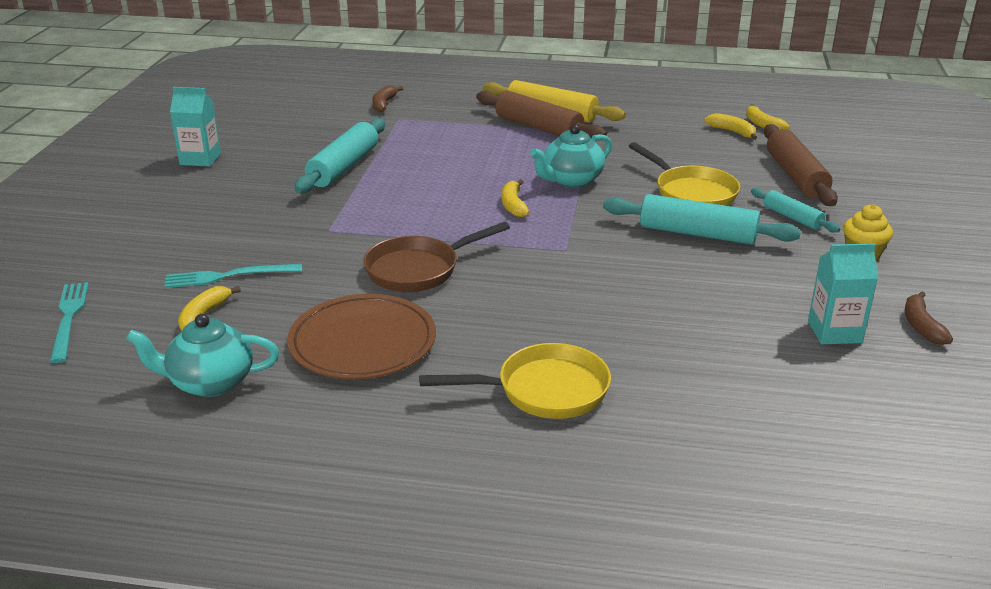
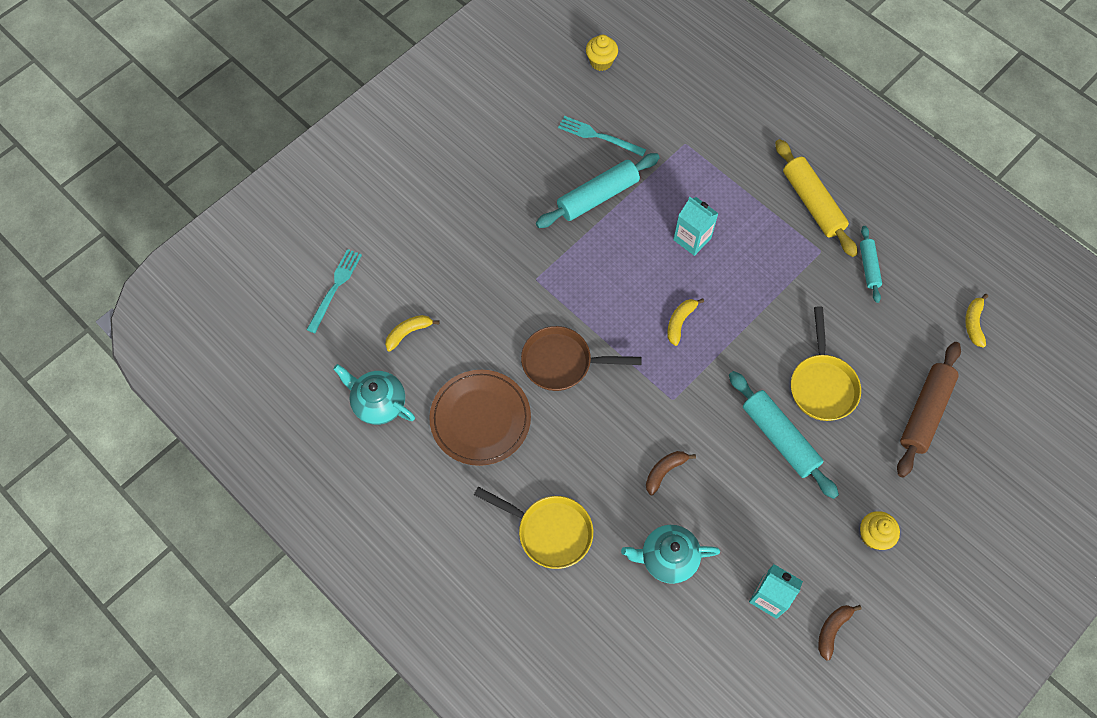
camera: 35 degrees right, 35 degrees up
turquoise fork [164,264,302,288] -> turquoise fork moved to [558,116,646,157]
turquoise carton [170,87,221,167] -> turquoise carton moved to [673,197,719,256]
brown banana [372,85,403,112] -> brown banana moved to [646,451,696,495]
brown rolling pin [476,90,607,139] -> none
turquoise teapot [530,124,612,187] -> turquoise teapot moved to [621,525,720,584]
yellow banana [704,113,757,140] -> none
turquoise rolling pin [751,188,840,233] -> turquoise rolling pin moved to [860,226,882,303]
none -> yellow cupcake [586,35,618,71]

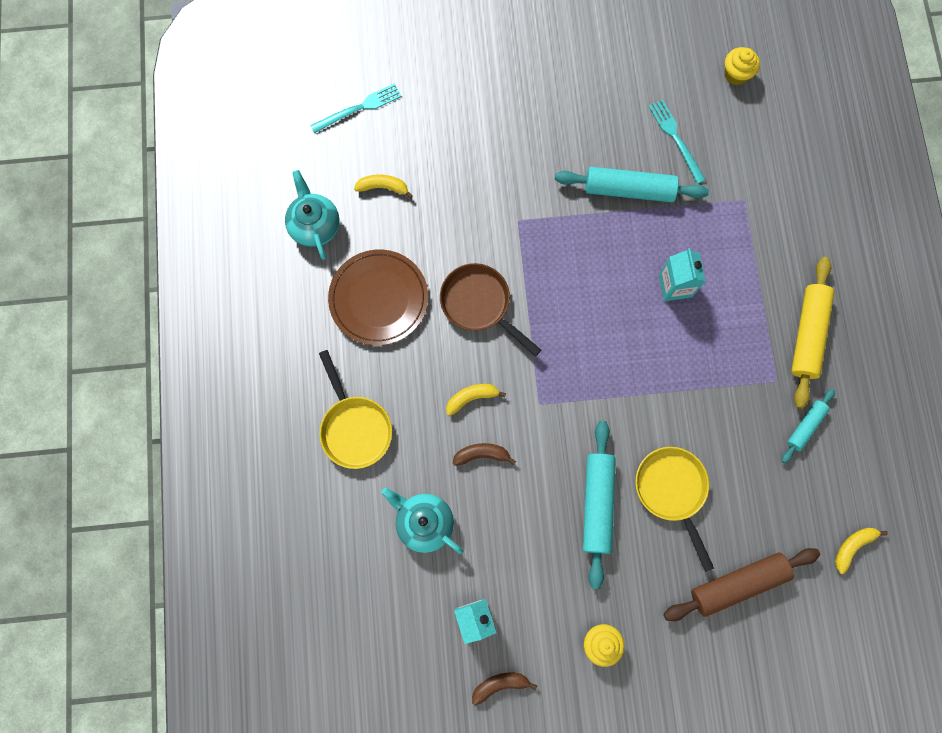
camera: 40 degrees right, 10 degrees up
yellow banana [667,298,704,346] -> yellow banana moved to [446,384,506,416]
yellow pan [791,306,861,421] -> yellow pan turned 120 degrees clockwise [635,447,714,572]

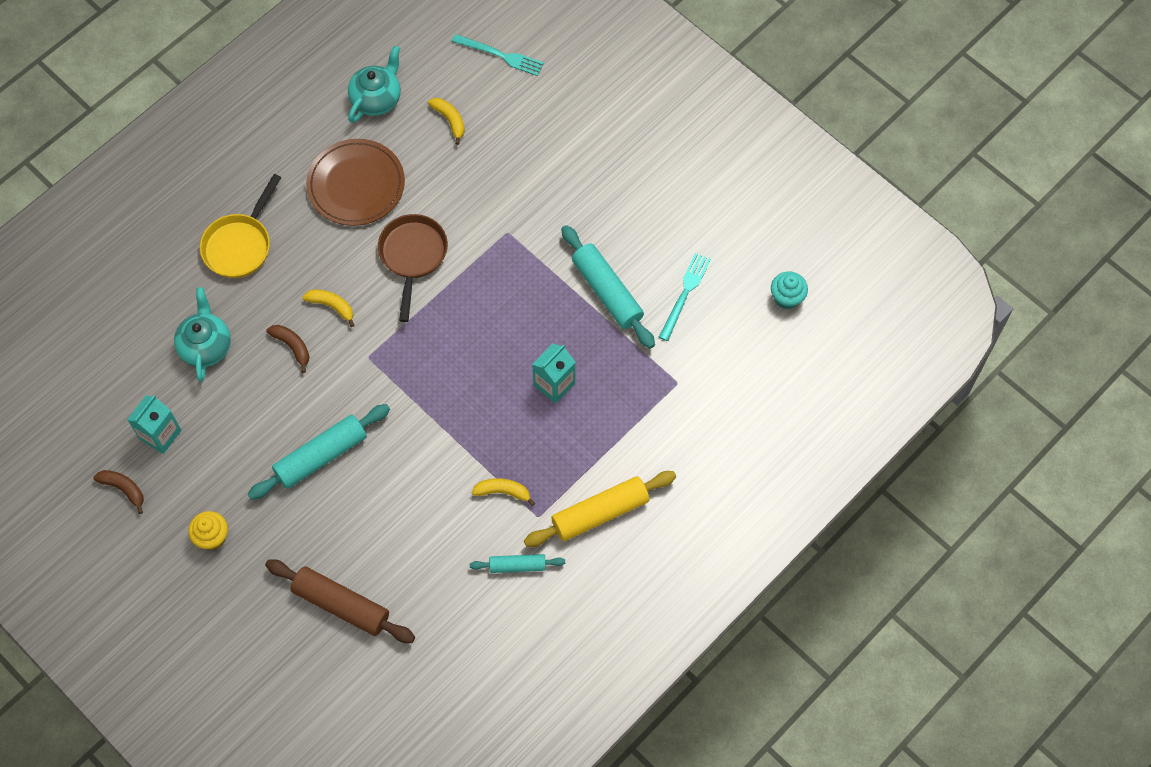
camera: 50 degrees right, 10 degrees down
yellow pan [635,447,714,572] -> none
yellow cupcake [725,47,760,85] -> turquoise cupcake [771,271,808,309]
yellow banana [835,528,888,574] -> yellow banana moved to [472,478,535,506]

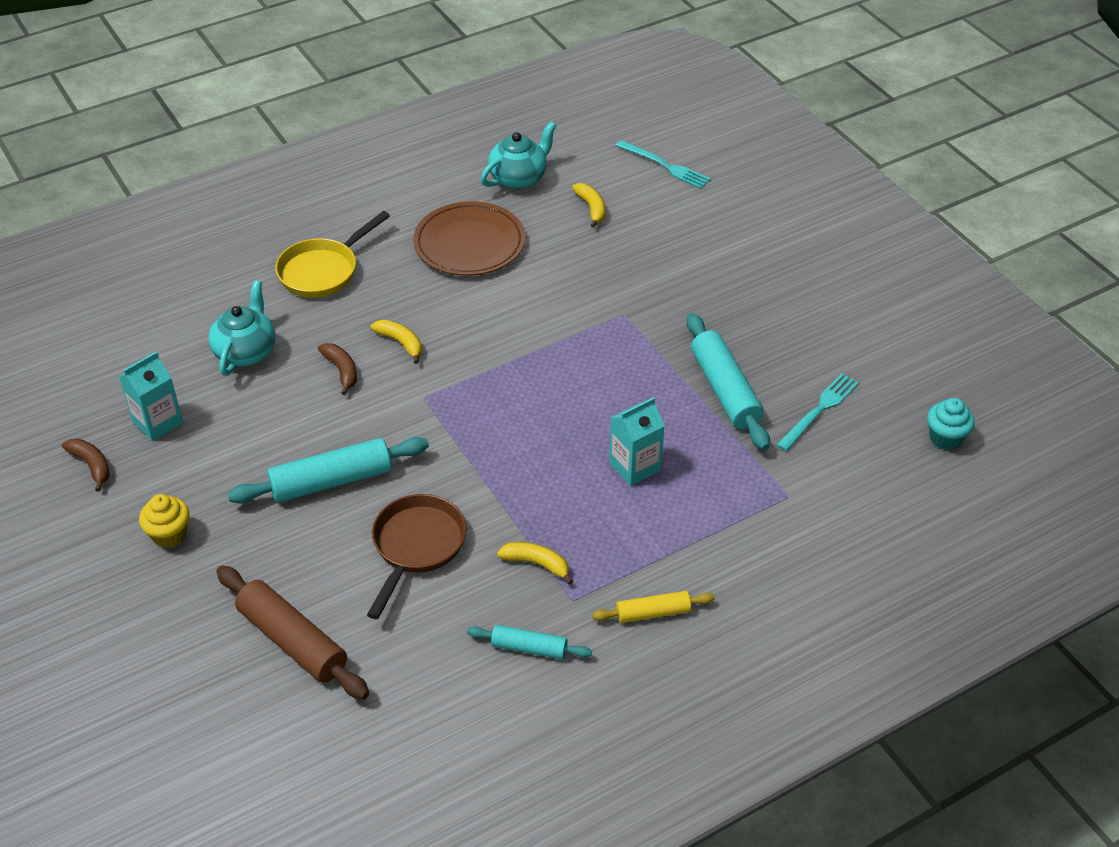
camera: 15 degrees right, 20 degrees down
brown pan [378,214,448,322] -> brown pan moved to [367,494,467,619]
yellow rolling pin [524,471,676,547] -> yellow rolling pin [592,591,715,623], size x0.57

